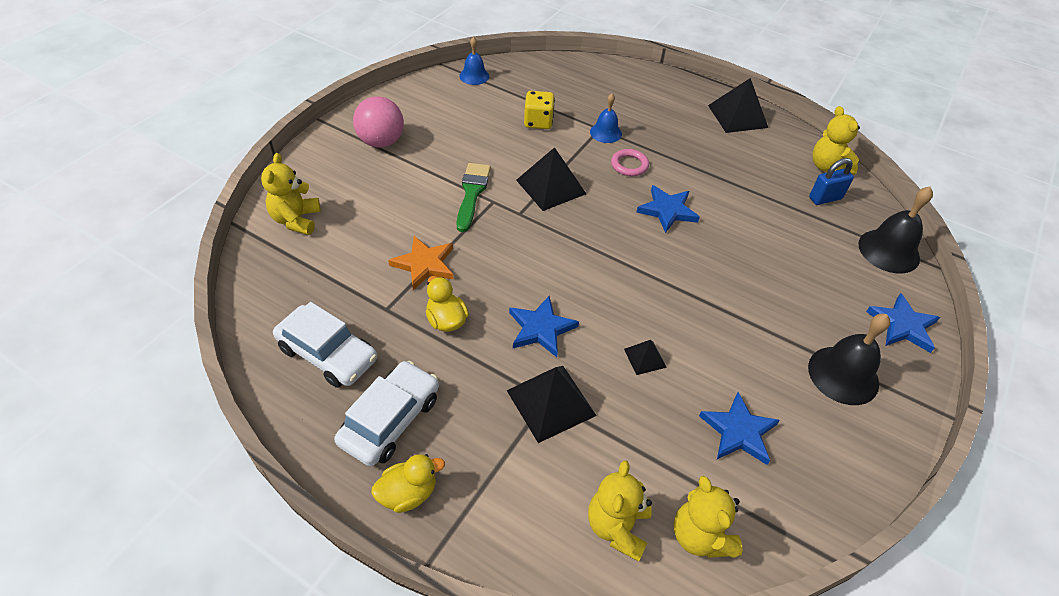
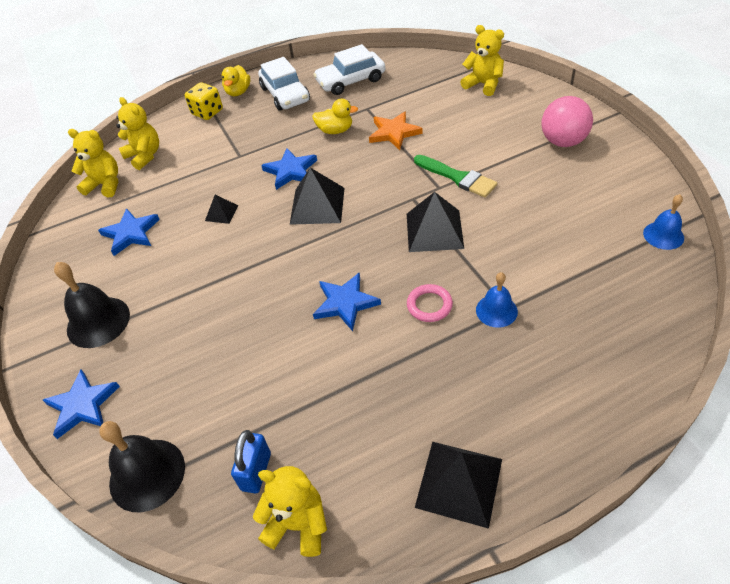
camera: 130 degrees right, 0 degrees up
black pyramid [507,366,597,443] -> black pyramid moved to [290,168,344,225]
yellow dice [524,91,555,129] -> yellow dice moved to [185,82,223,120]

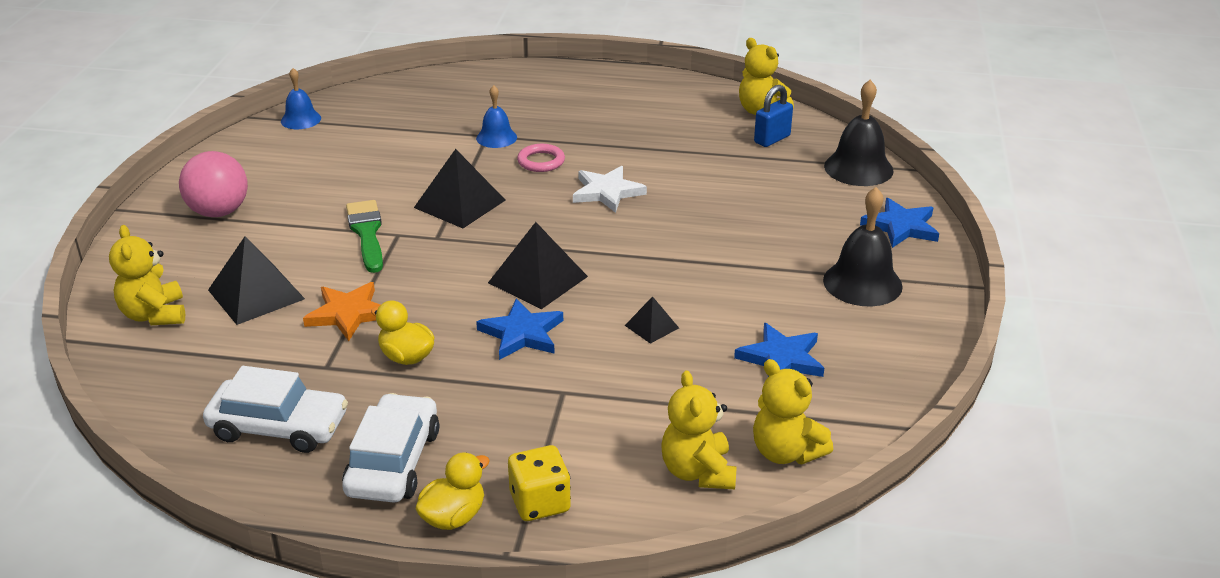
camera: 150 degrees left, 15 degrees down
blue star [313,272,381,331] -> white star [573,166,647,213]
black pyramid [415,442,502,529] -> black pyramid moved to [208,237,305,325]

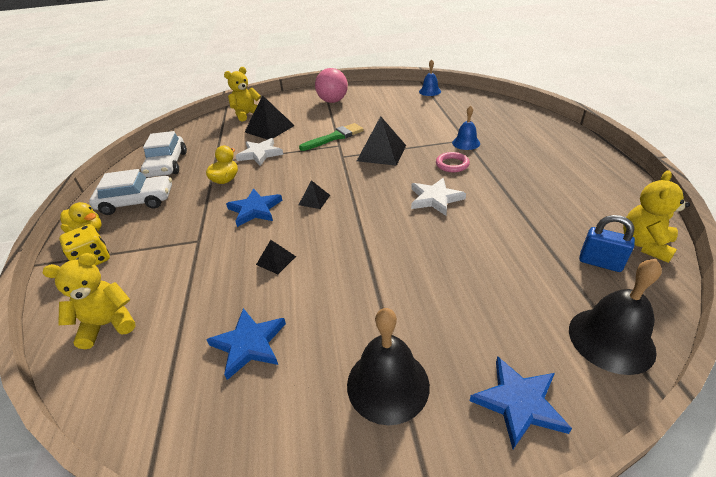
camera: 75 degrees right, 5 degrees up
orange star [303,282,380,341] -> white star [236,138,283,166]
black pyramid [488,222,588,309] -> black pyramid [299,180,330,209], size x0.52
yellow teddy bear [753,359,833,464] -> none

